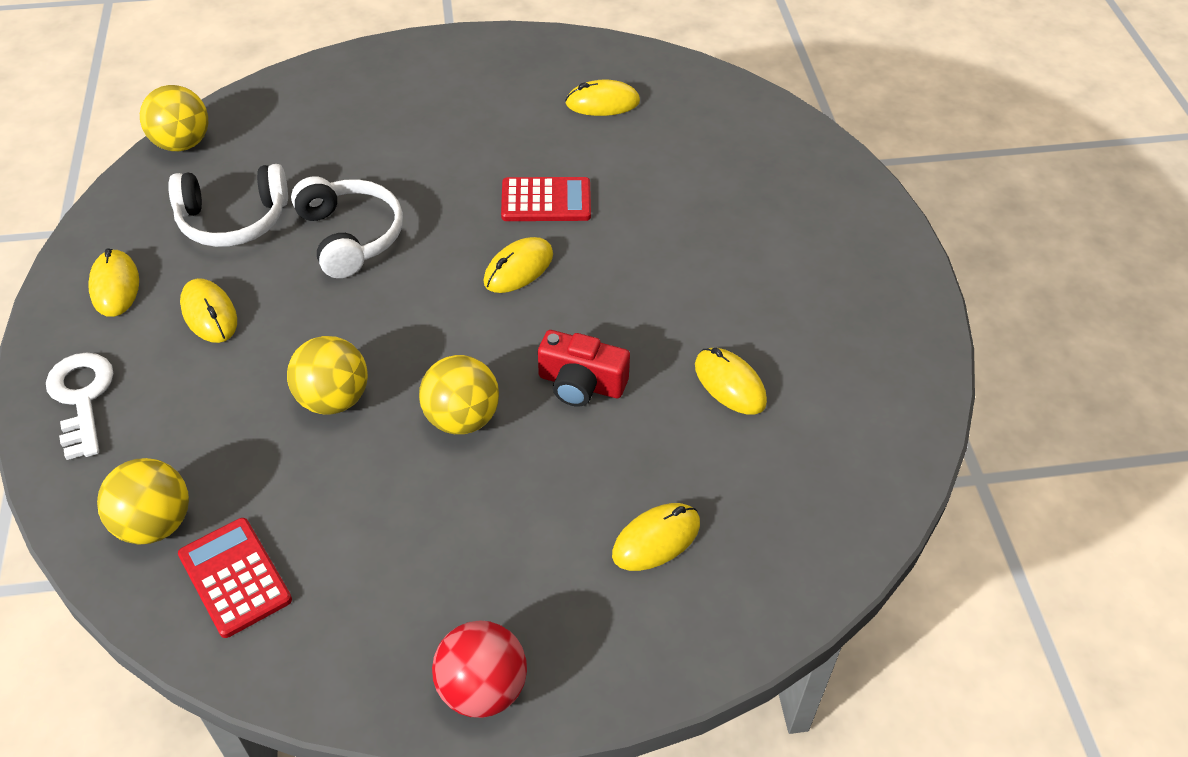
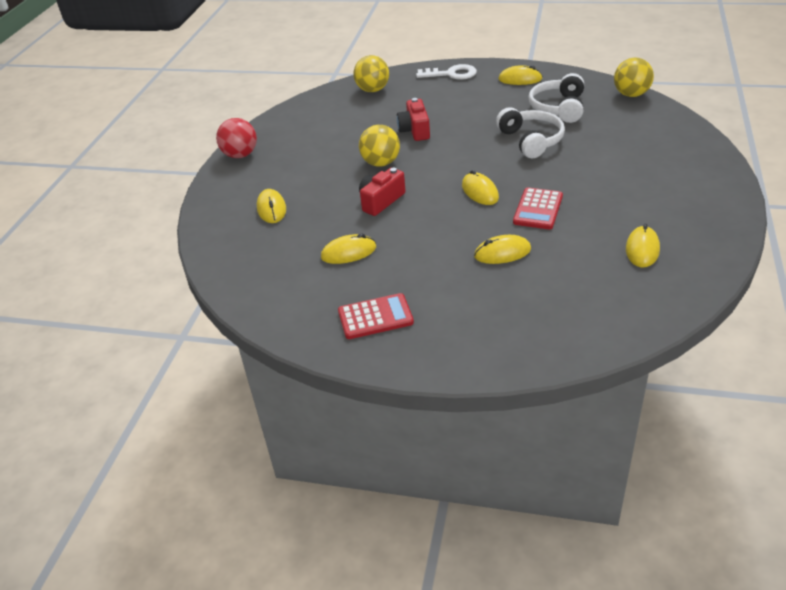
camera: 115 degrees right, 10 degrees down
red calculator [178,518,292,638] -> red calculator moved to [338,293,414,339]
yellow mouse [180,278,237,343] -> yellow mouse moved to [474,235,531,264]
yellow ball [287,336,368,415] -> red camera [397,98,430,141]
white headphones [291,176,403,278] -> white headphones turned 105 degrees counterclockwise [496,107,565,158]

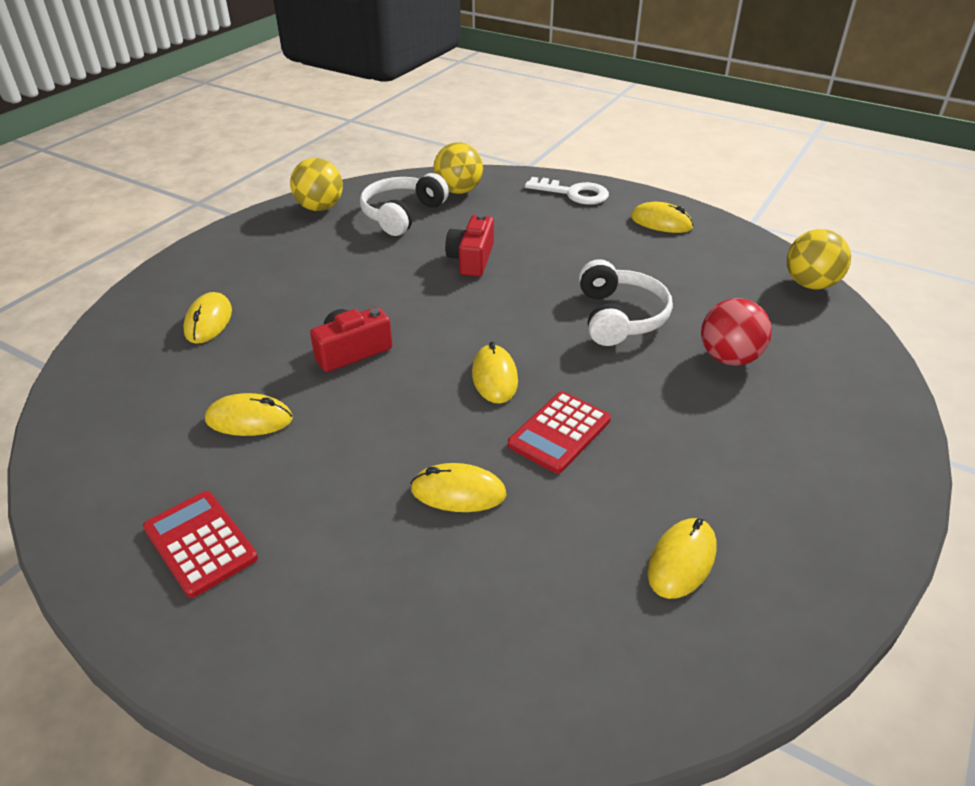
camera: 15 degrees right, 0 degrees up
red ball [216,118,257,158] -> red ball moved to [701,298,772,366]
red calculator [338,293,414,339] -> red calculator turned 135 degrees counterclockwise [143,491,258,598]
yellow ball [359,125,400,167] -> yellow ball moved to [290,158,343,211]
white headphones [528,73,584,123] -> white headphones moved to [360,173,449,236]

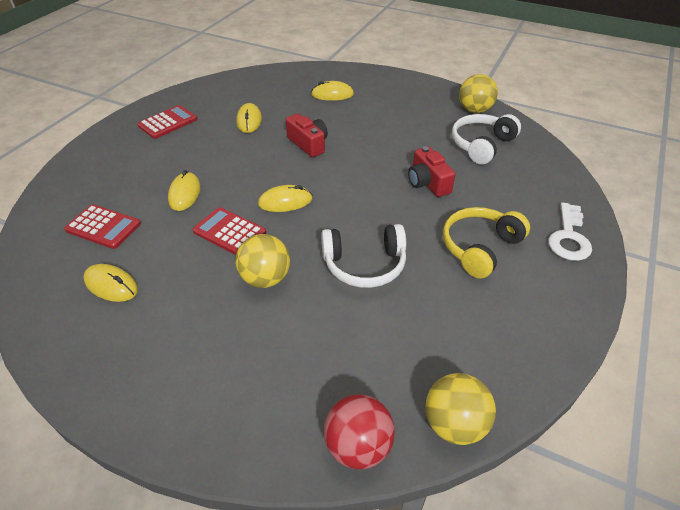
camera: 85 degrees right, 5 degrees up
white headphones [360,173,449,236] -> white headphones turned 75 degrees counterclockwise [452,114,521,164]
yellow ball [434,142,483,194] -> yellow ball moved to [235,234,290,288]
red camera [445,214,494,277] -> red camera turned 120 degrees counterclockwise [408,146,456,197]
yellow mouse [631,202,694,233] -> none
red ball [701,298,772,366] -> red ball moved to [324,394,395,469]
none -> red calculator [64,204,141,249]
none -> yellow headphones [443,207,530,279]

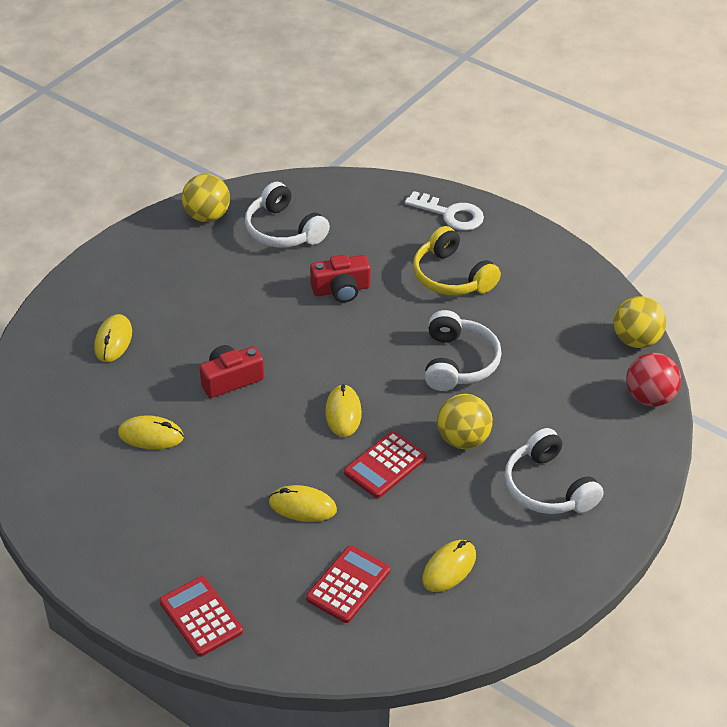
camera: 80 degrees left, 0 degrees up
red calculator [137,105,197,139] -> red calculator moved to [159,576,243,657]
none -> white headphones [505,428,604,514]

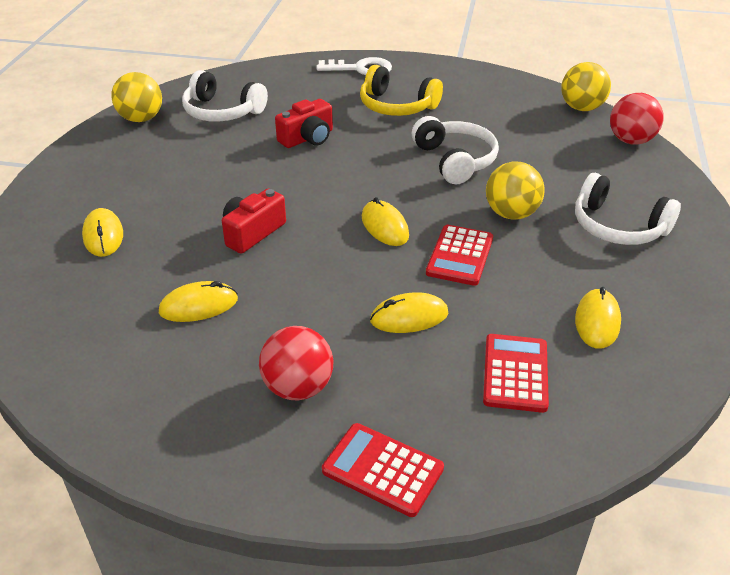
camera: 25 degrees left, 5 degrees down
none -> red ball [259,326,333,400]

